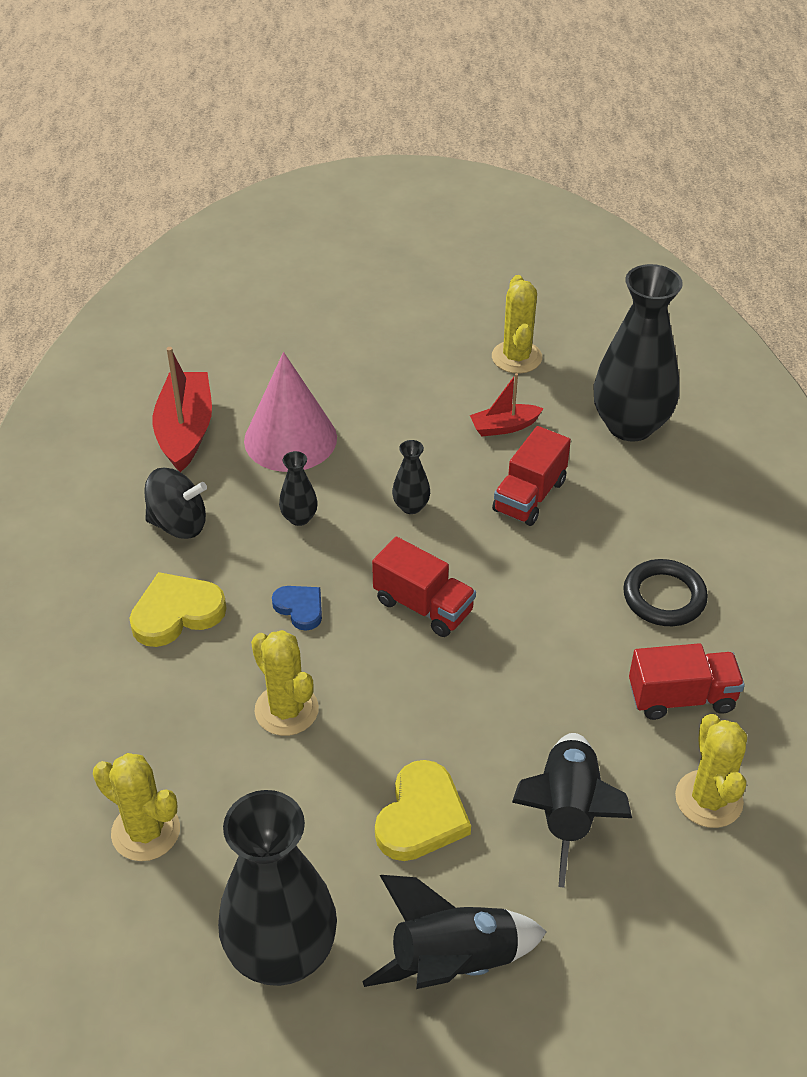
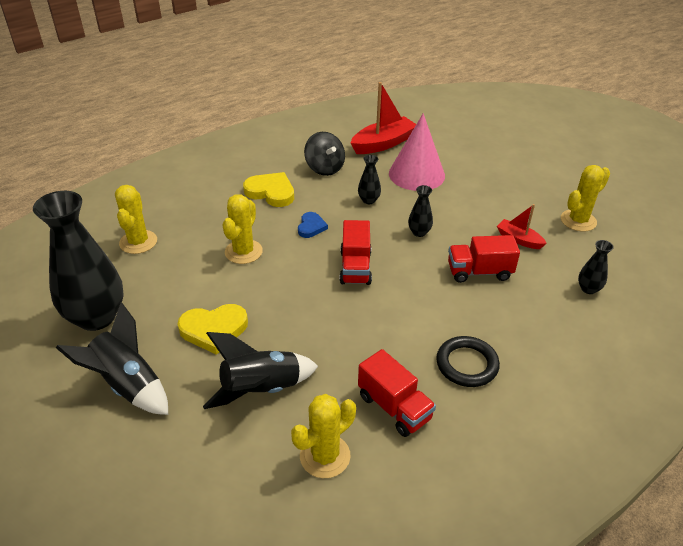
camera: 55 degrees right, 5 degrees down
black vase [593,264,683,442] -> black vase [578,240,614,294], size x0.43

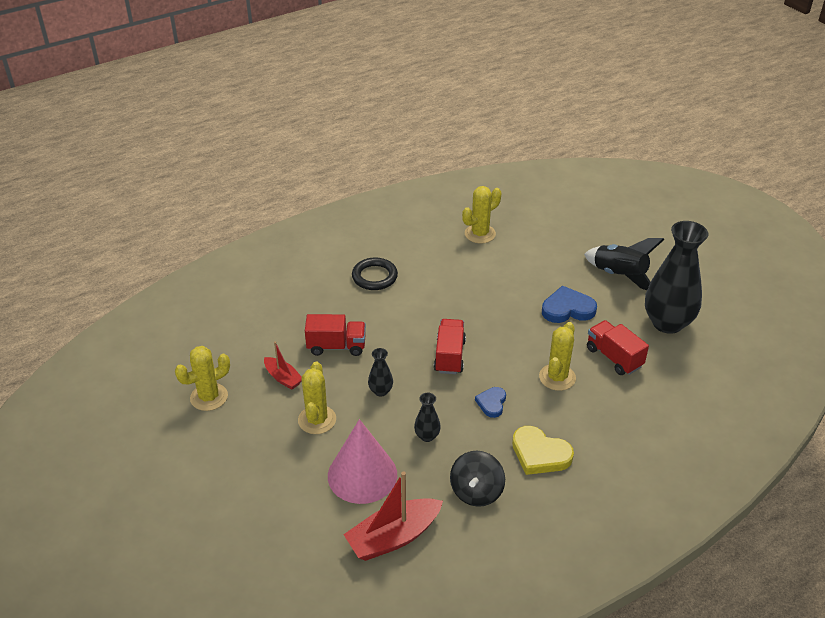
camera: 175 degrees left, 0 degrees up
yellow cactus [115,185,157,254] -> yellow cactus moved to [298,362,336,434]
yellow heart [178,304,248,355] -> blue heart [542,286,597,323]
black rocket [203,332,318,409] -> none
black spinning top [304,132,345,176] -> black spinning top turned 135 degrees counterclockwise [450,451,505,507]
red truck [358,349,436,437] -> red truck moved to [587,320,649,375]
black vase [578,240,614,294] -> none

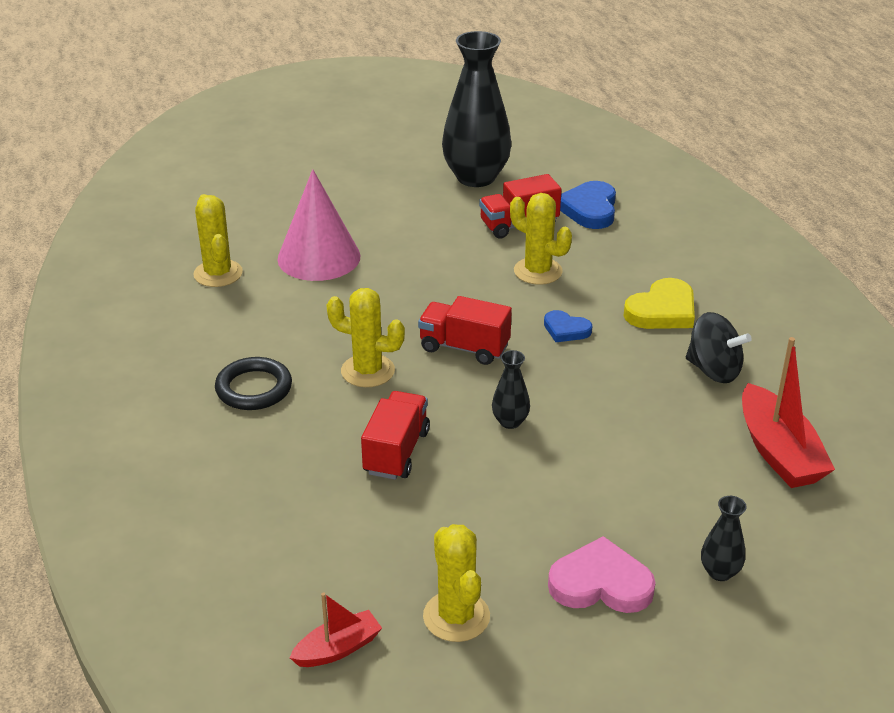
camera: 75 degrees left, 5 degrees down
red boat [264,342,302,390] -> red boat moved to [290,593,382,667]
yellow cactus [298,362,336,434] -> yellow cactus moved to [327,288,405,387]
pink cone [328,419,397,504] -> pink cone moved to [277,169,360,281]
black vase [414,393,441,442] -> black vase moved to [701,496,747,581]
blue heart [542,286,597,323] -> blue heart moved to [560,181,616,229]
black rocket [584,238,665,290] -> none
none -> pink heart [548,536,656,613]

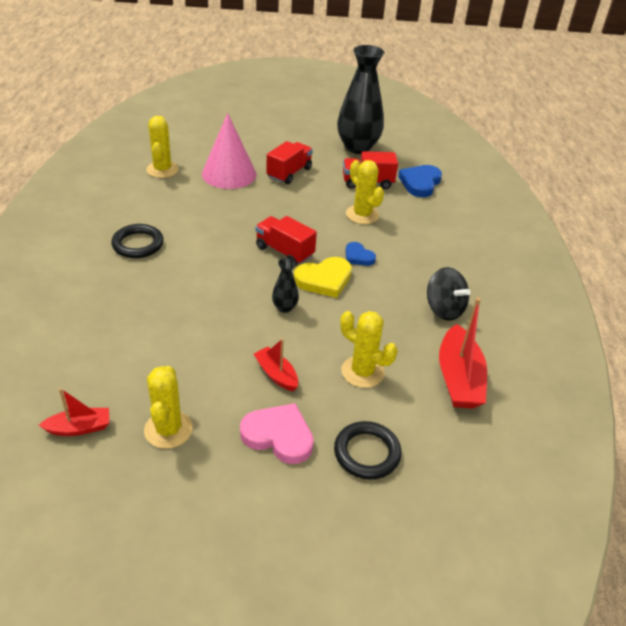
camera: 15 degrees right, 5 degrees up
yellow cactus [327,288,405,387] -> yellow cactus moved to [340,311,398,388]
red truck [361,391,430,480] -> red truck moved to [266,141,313,184]
yellow heart [623,278,695,329] -> yellow heart moved to [294,257,352,298]
black vase [701,496,747,581] -> black ring [334,421,402,479]
none -> red boat [254,339,298,391]

